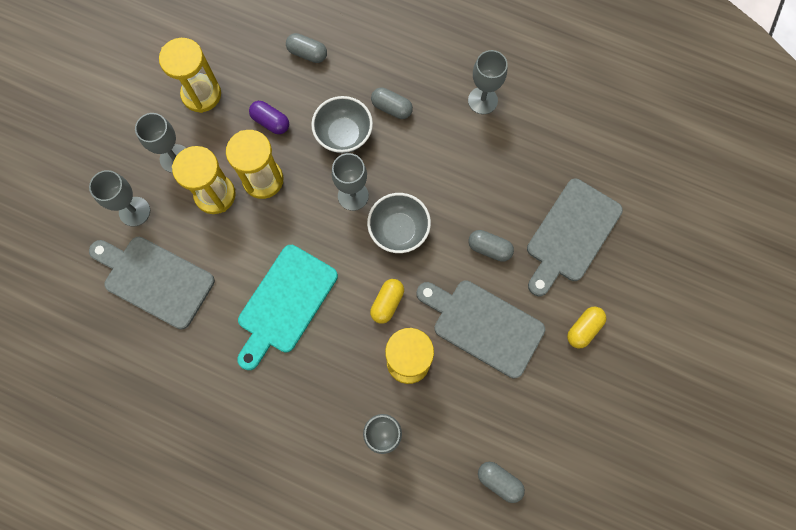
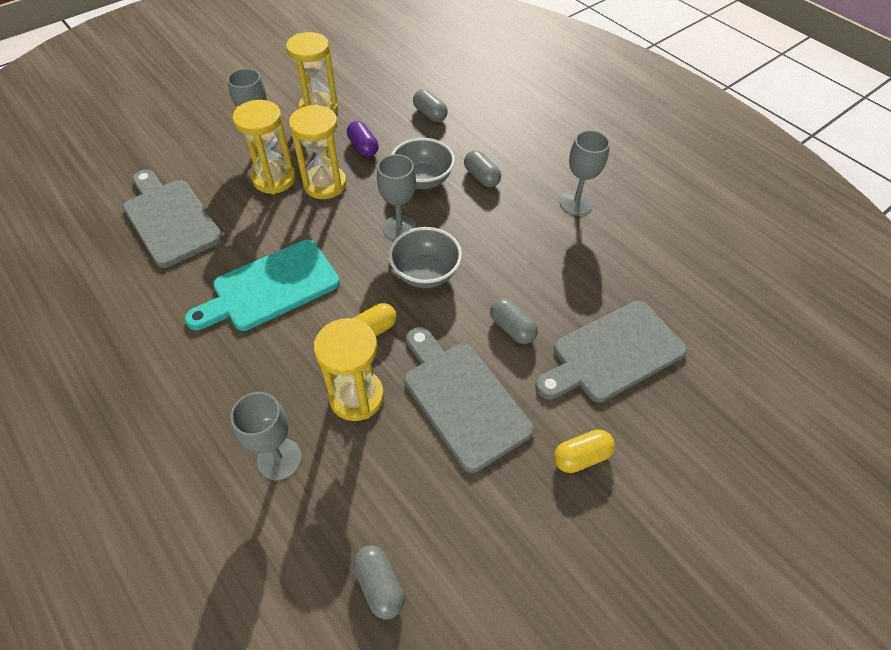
camera: 25 degrees right, 20 degrees down
grey goblet [89,170,150,226] -> none

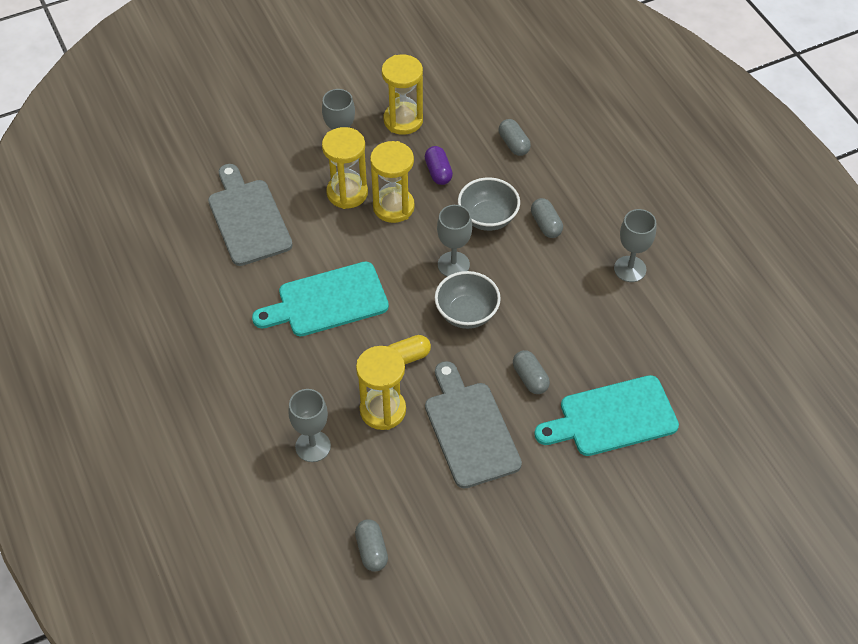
camera: 15 degrees right, 0 degrees up
grey cutting board [535,301,687,402] -> turquoise cutting board [534,375,679,456]
yellow capsule [554,430,615,473] -> none

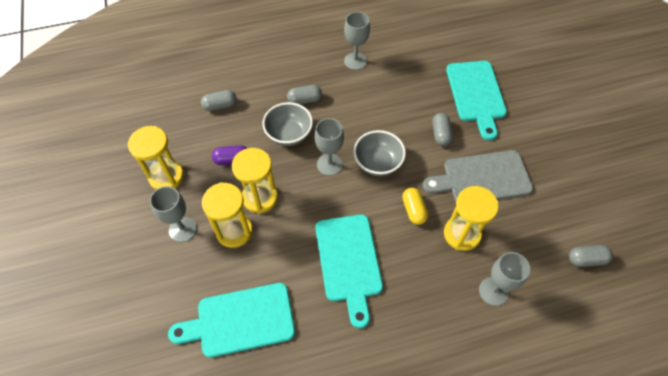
camera: 80 degrees left, 5 degrees up
grey cutting board [208,164,293,266] -> turquoise cutting board [168,283,295,358]
grey capsule [513,350,550,394] -> grey capsule turned 75 degrees counterclockwise [432,113,453,146]

